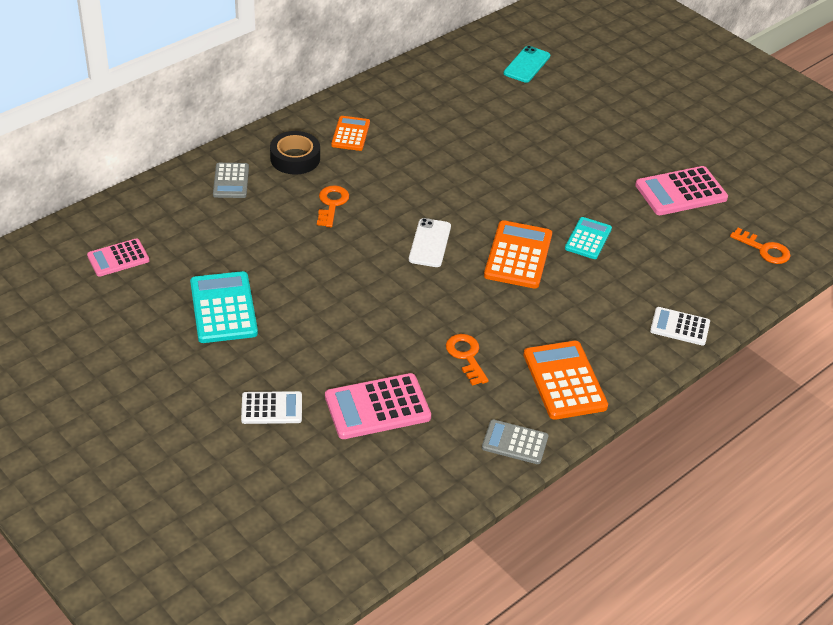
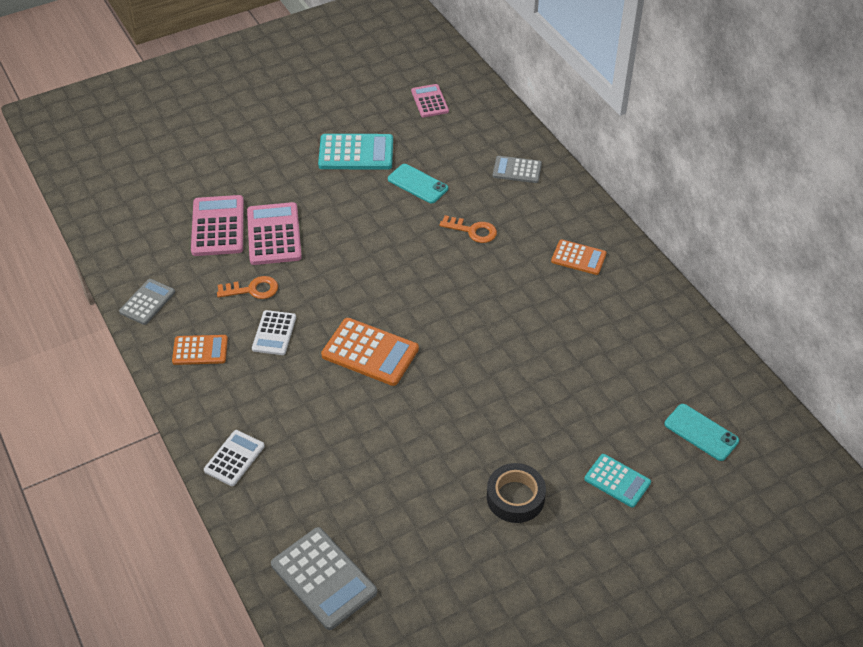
camera: 105 degrees right, 5 degrees up
white calculator [241,391,302,424] -> white calculator moved to [252,310,296,355]
black tape [270,131,320,175] -> black tape moved to [487,463,546,523]
white phone [409,218,451,267] -> none
orange calculator [523,341,608,420] -> orange calculator [172,335,228,365], size x0.62
turquoise calculator [565,217,612,259] -> turquoise calculator moved to [584,454,651,508]
pink calculator [635,166,728,215] -> pink calculator moved to [247,202,302,265]
orange key [730,228,791,264] -> grey calculator [271,527,377,630]
none -> turquoise phone [388,164,448,203]

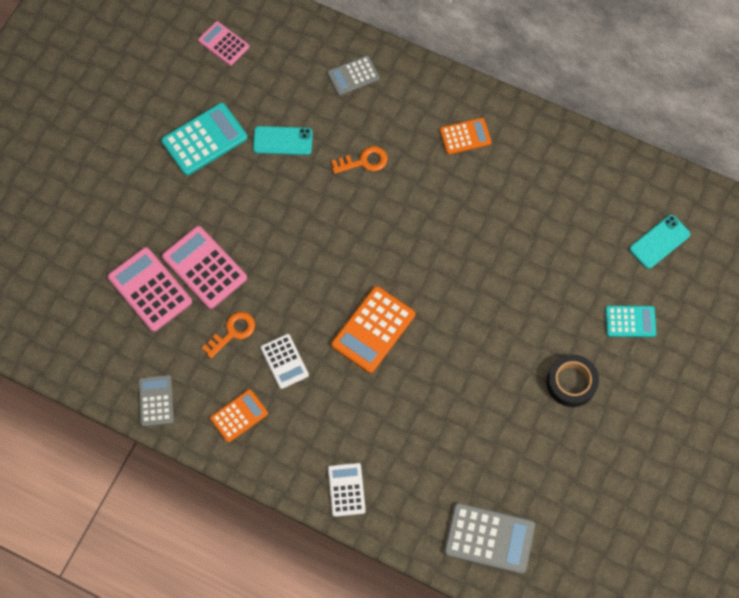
camera: 35 degrees left, 20 degrees up
orange calculator [321,318,419,386] -> orange calculator turned 135 degrees clockwise [331,286,415,373]
turquoise phone [665,404,739,461] -> turquoise phone turned 45 degrees counterclockwise [629,215,690,269]

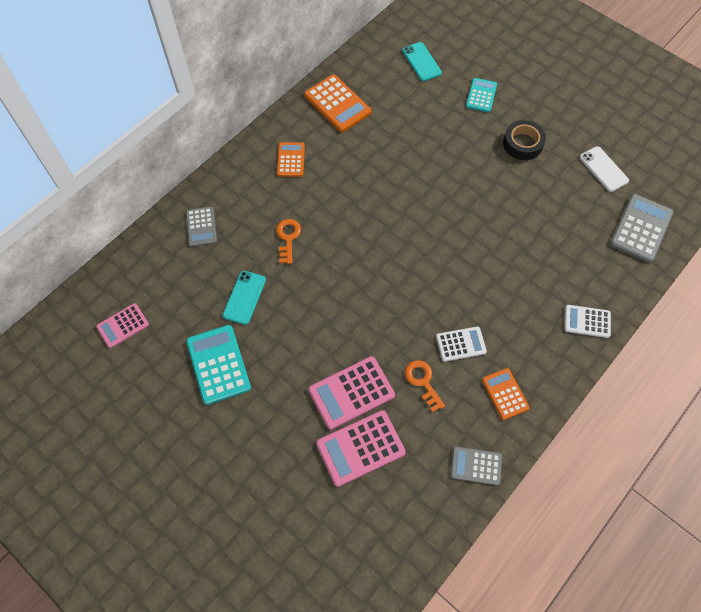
camera: 75 degrees left, 5 degrees down
orange calculator [331,286,415,373] -> orange calculator moved to [304,75,371,132]
none -> white phone [580,146,629,192]

